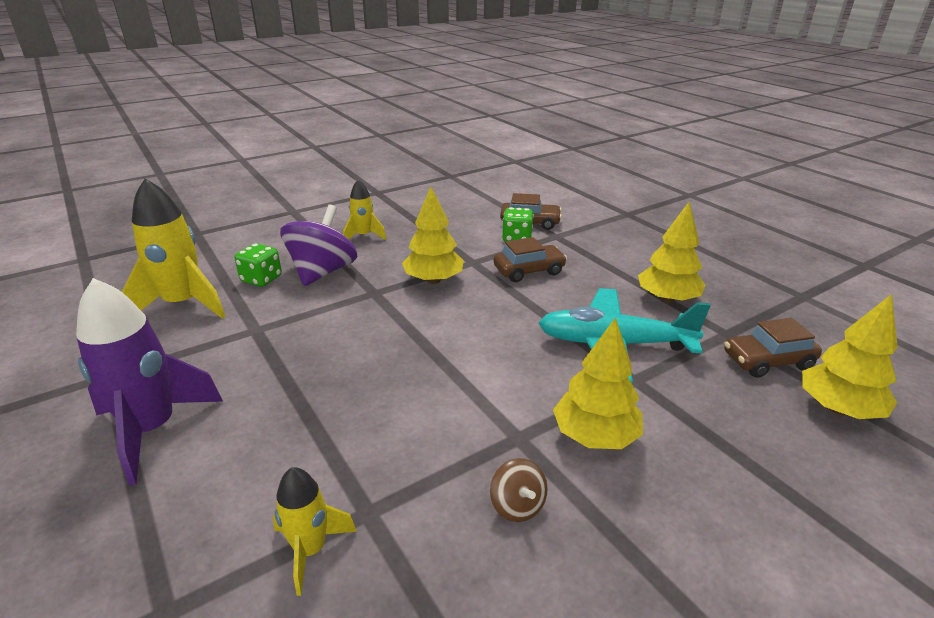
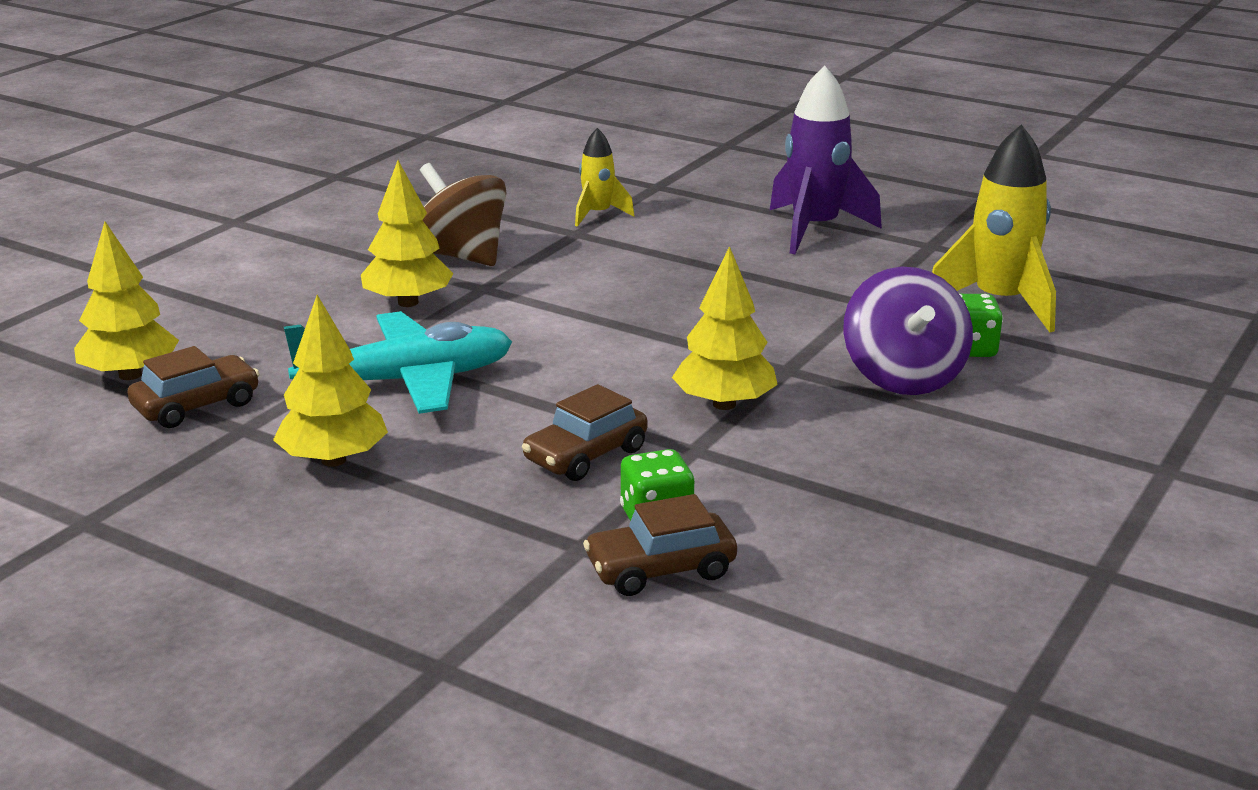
camera: 155 degrees right, 5 degrees down
yellow rocket [343,179,386,240] -> none
brown spinning top [490,458,548,522] -> brown spinning top [420,163,507,266], size x2.12

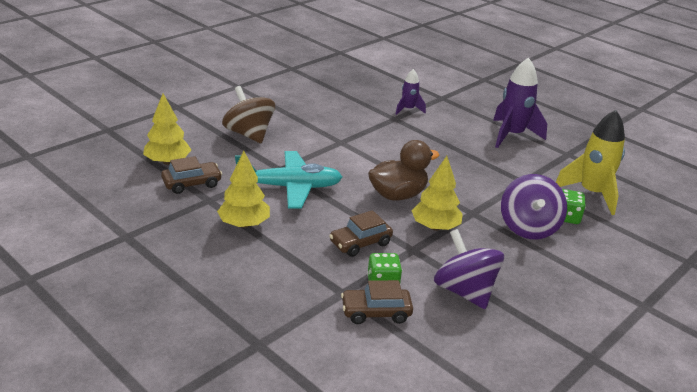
camera: 10 degrees right, 5 degrees up
yellow tree [361,160,454,307] -> none
brown spinning top [420,163,507,266] -> brown spinning top moved to [222,86,275,143]
yellow rocket [575,128,634,227] -> purple rocket [396,69,426,115]
none -> brown duck [368,140,439,201]
none -> purple spinning top [434,229,504,309]

